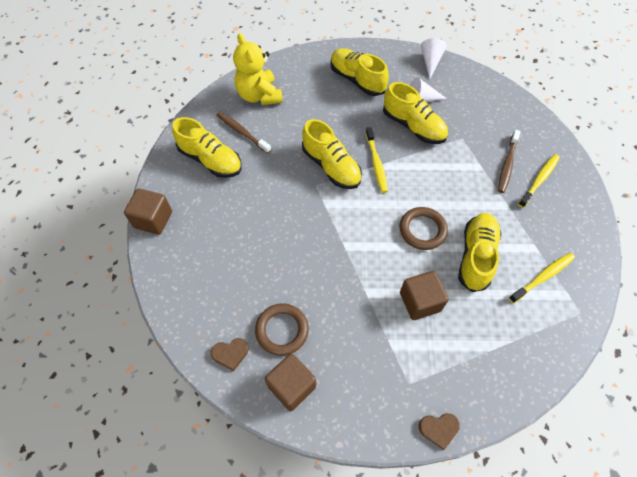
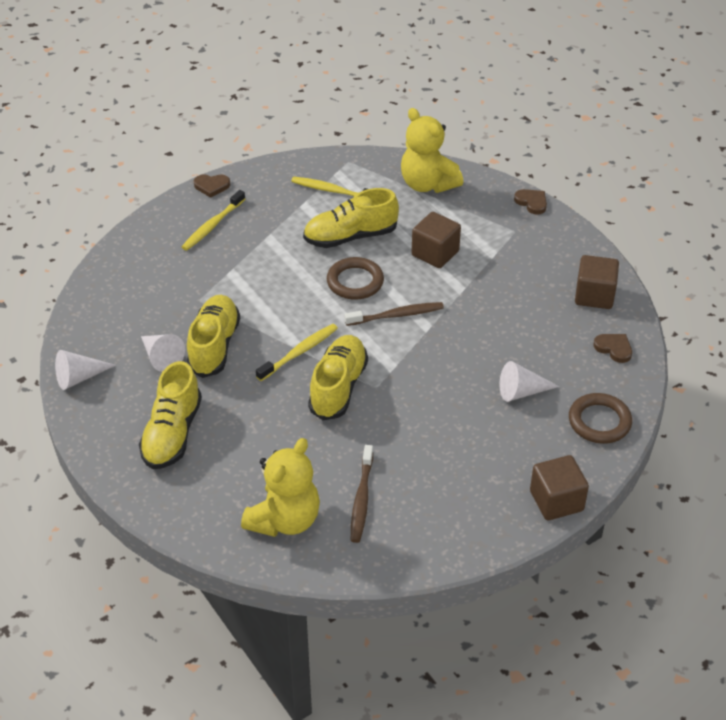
camera: 125 degrees left, 15 degrees down
yellow shoe [172,117,242,178] -> none
brown ring [255,303,309,356] -> brown ring moved to [569,393,632,444]
brown toothbrush [498,130,520,193] -> brown toothbrush moved to [345,302,444,326]
yellow toothbrush [518,154,560,208] -> yellow toothbrush turned 60 degrees counterclockwise [182,190,245,250]
none -> brown heart [194,174,230,198]
none -> yellow teddy bear [401,108,463,193]
none -> white cone [499,361,560,402]

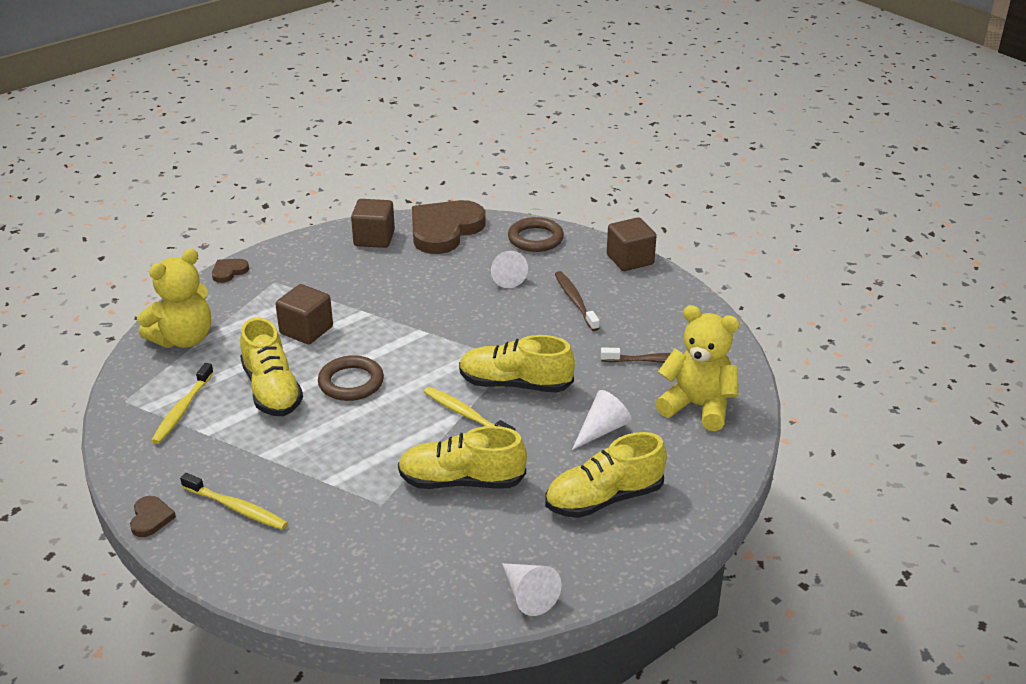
camera: 95 degrees left, 10 degrees down
yellow shoe [139,361,202,469] -> yellow shoe turned 150 degrees clockwise [545,432,667,518]
white cone [141,334,185,372] -> white cone moved to [572,390,632,450]
brown toothbrush [345,302,444,326] -> brown toothbrush moved to [555,271,600,331]
brown heart [594,334,632,363] -> brown heart [412,200,486,254], size x2.33

